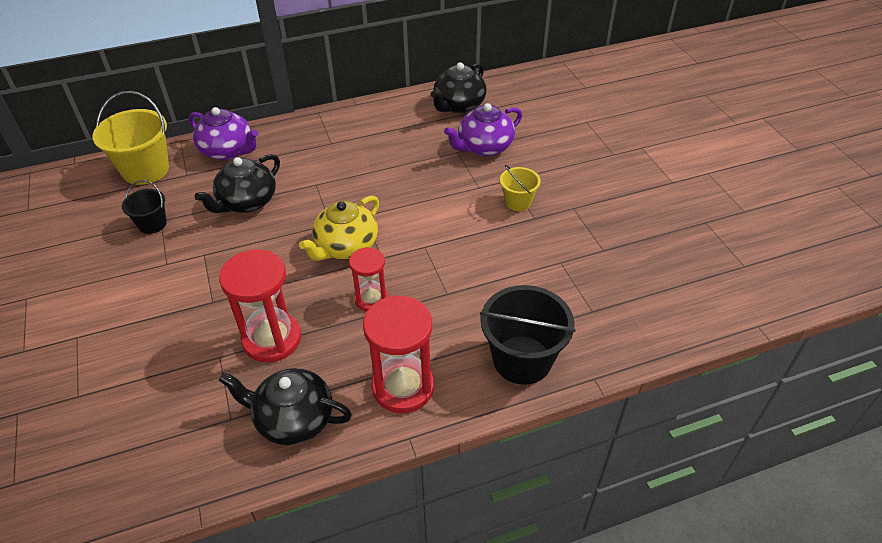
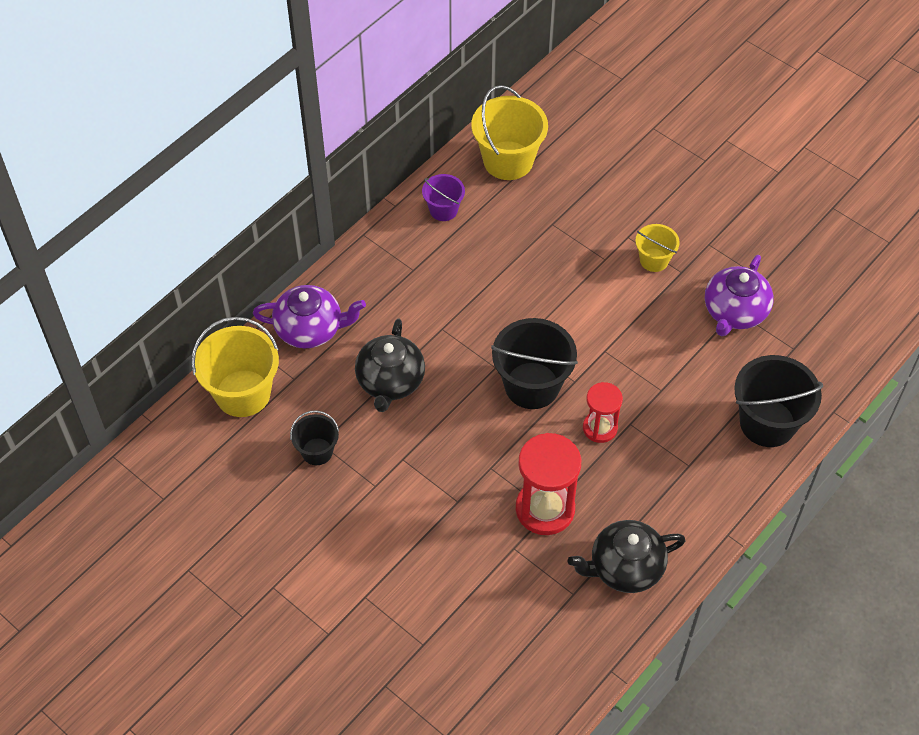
camera: 30 degrees left, 10 degrees up
yellow teapot [299,196,379,261] -> black bucket [491,318,578,409]
red hourglass [363,295,434,413] -> none
black teapot [430,62,486,113] -> yellow bucket [471,85,548,180]
purple teapot [444,103,522,156] -> purple teapot moved to [705,255,774,336]
none -> purple bucket [422,174,465,221]

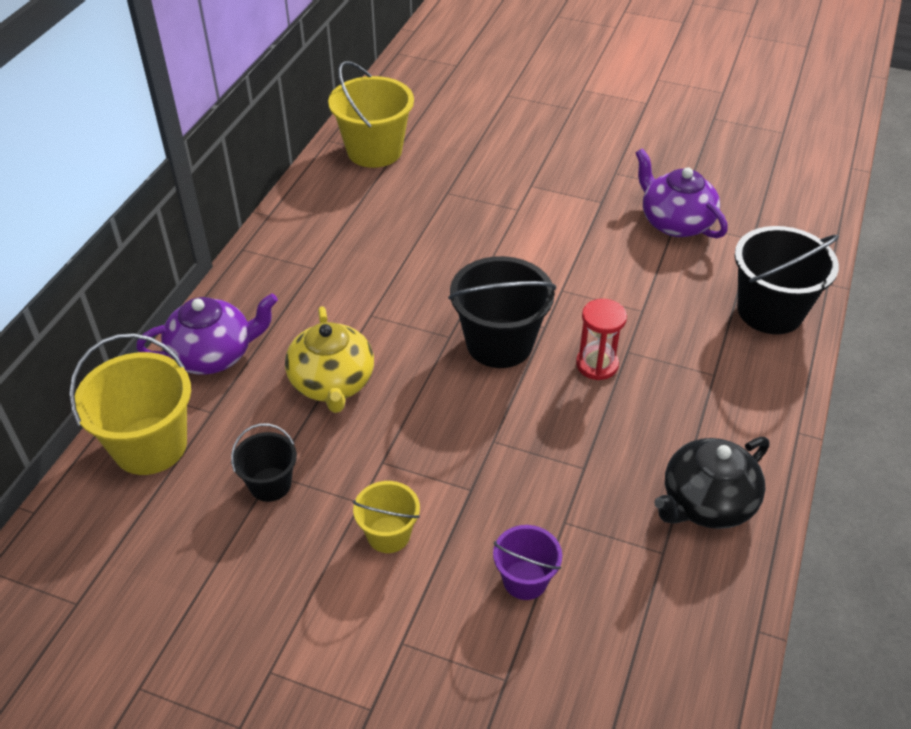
camera: 20 degrees left, 10 degrees down
black teapot [355,319,425,412] -> yellow teapot [285,306,374,413]
purple bucket [422,174,465,221] -> purple bucket moved to [493,525,562,600]
red hourglass [516,433,581,535] -> none
yellow bucket [635,224,680,272] -> yellow bucket moved to [353,481,420,553]
purple teapot [705,255,774,336] -> purple teapot turned 135 degrees clockwise [636,148,728,238]

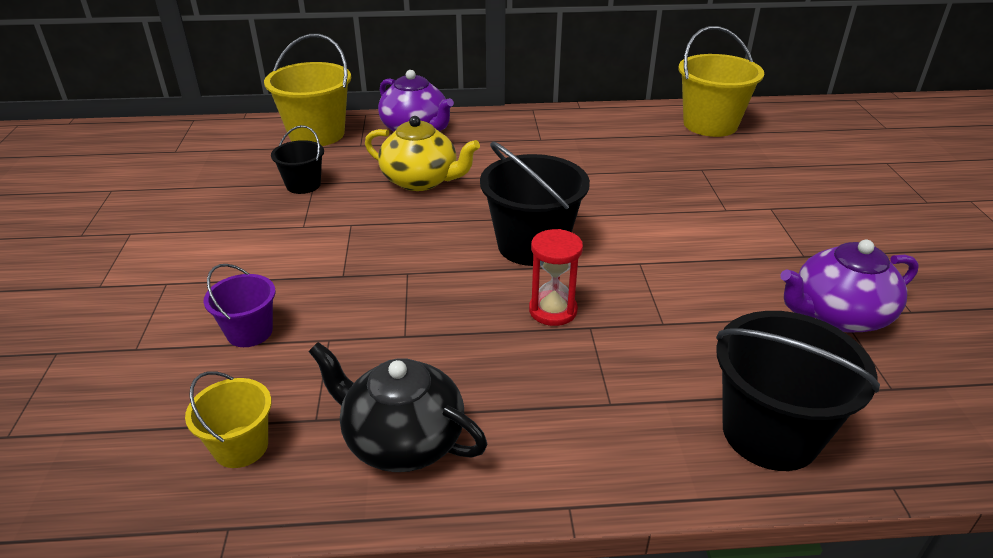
camera: 65 degrees right, 10 degrees down
yellow teapot [285,306,374,413] -> yellow teapot turned 120 degrees counterclockwise [365,116,480,191]
yellow bucket [353,481,420,553] -> yellow bucket moved to [185,371,272,468]
purple teapot [636,148,728,238] -> purple teapot turned 135 degrees counterclockwise [780,240,919,332]

